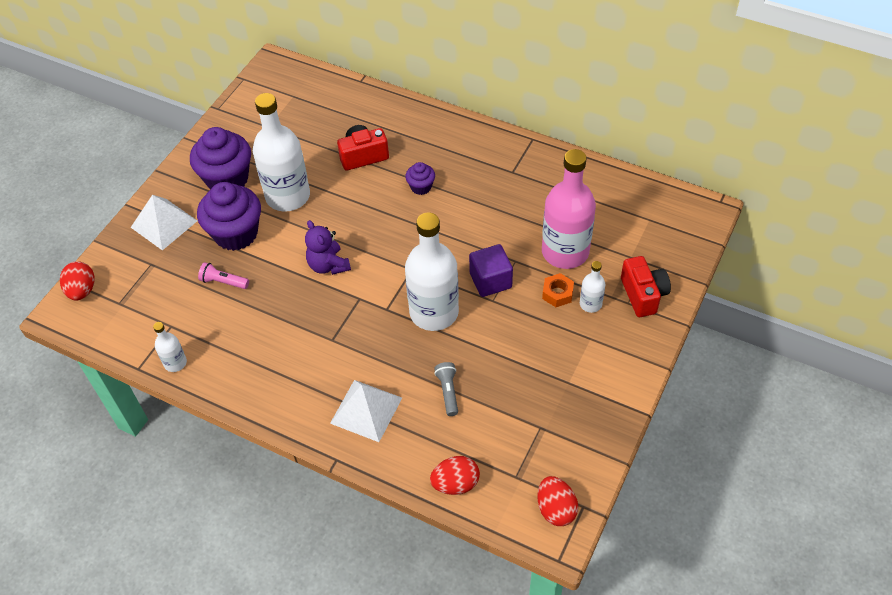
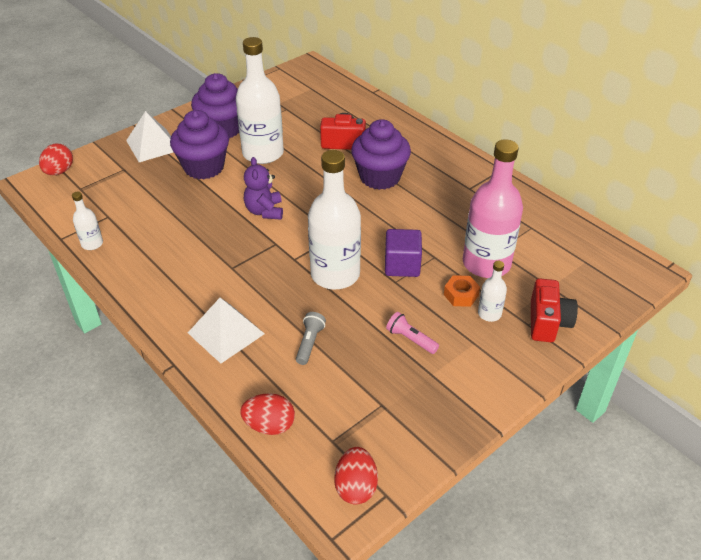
camera: 20 degrees right, 10 degrees down
pink flashlight [198,262,249,289] -> pink flashlight moved to [386,312,439,354]
purple cupcake [405,162,435,195] -> purple cupcake [351,119,411,190], size x2.05

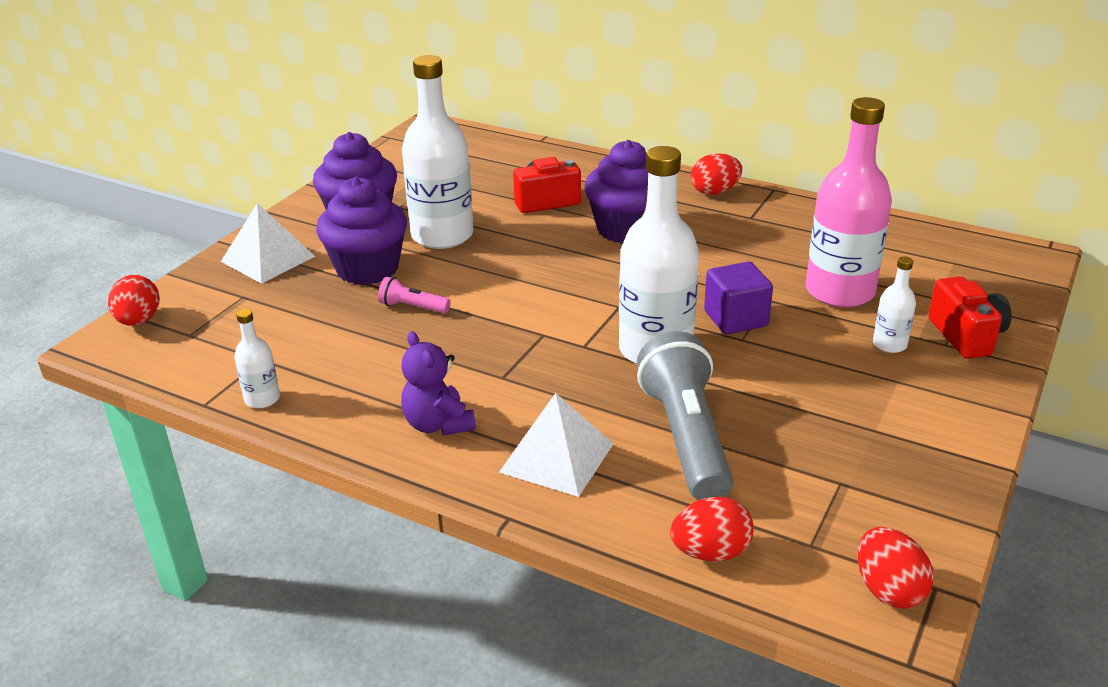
camera: 20 degrees left, 10 degrees down
purple teddy bear [244,157,283,219] -> purple teddy bear moved to [401,331,476,436]
grey flashlight [296,312,326,365] -> grey flashlight [637,332,733,500], size x2.24
pink flashlight [386,312,439,354] -> pink flashlight moved to [378,277,451,313]
orange nut [444,275,480,307] -> none
none -> red egg [691,154,742,195]

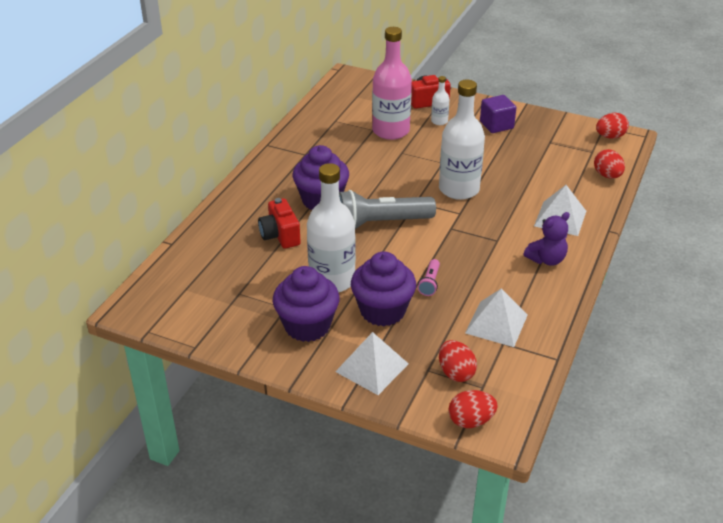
camera: 95 degrees left, 5 degrees up
white bottle [234,309,280,408] -> none
grey flashlight [637,332,733,500] -> grey flashlight moved to [339,190,436,229]
red egg [691,154,742,195] -> red egg moved to [439,340,477,382]
purple cube [704,261,773,335] -> purple cube moved to [480,95,516,133]
none -> white pyramid [465,289,528,347]

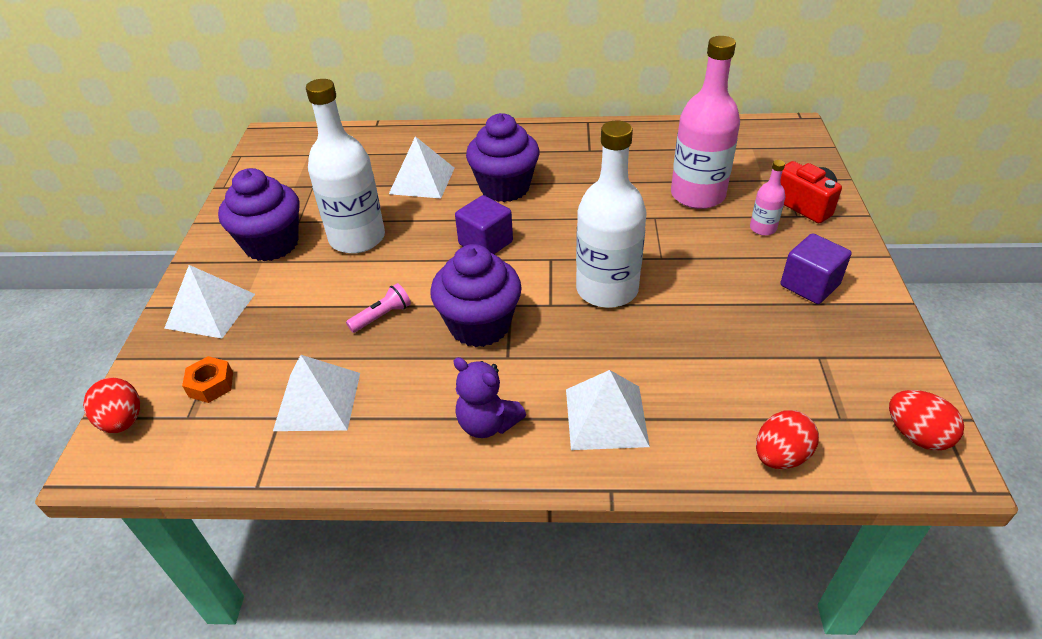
camera: 70 degrees right, 5 degrees up
red camera [258,198,301,249] -> white pyramid [389,136,455,198]
grey flashlight [339,190,436,229] -> purple cube [455,195,513,254]
purple cupcake [351,252,416,326] -> purple cupcake moved to [430,244,522,347]
pink flashlight [418,259,440,296] -> pink flashlight turned 150 degrees clockwise [346,283,411,333]
white bottle [431,76,450,125] -> pink bottle [750,160,785,236]
red egg [439,340,477,382] -> orange nut [182,356,233,403]

